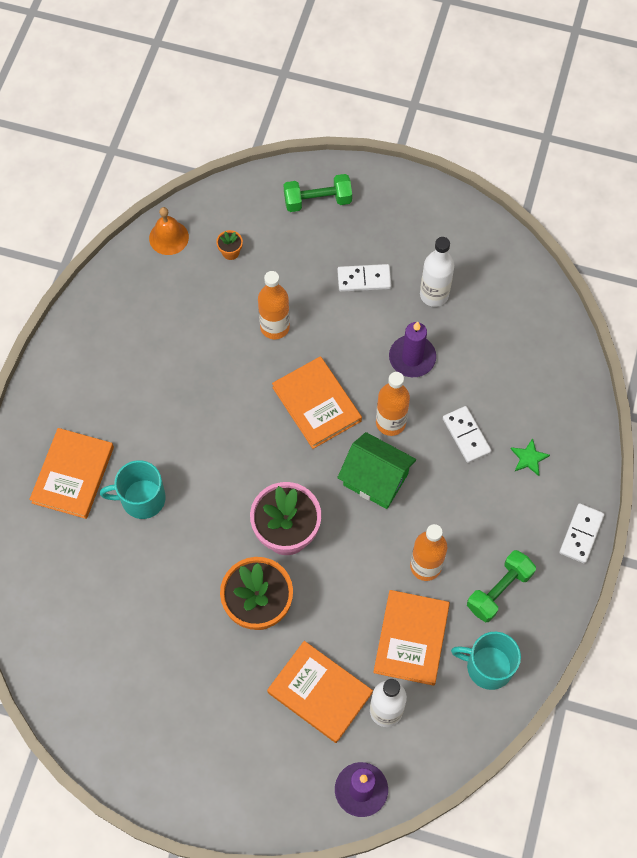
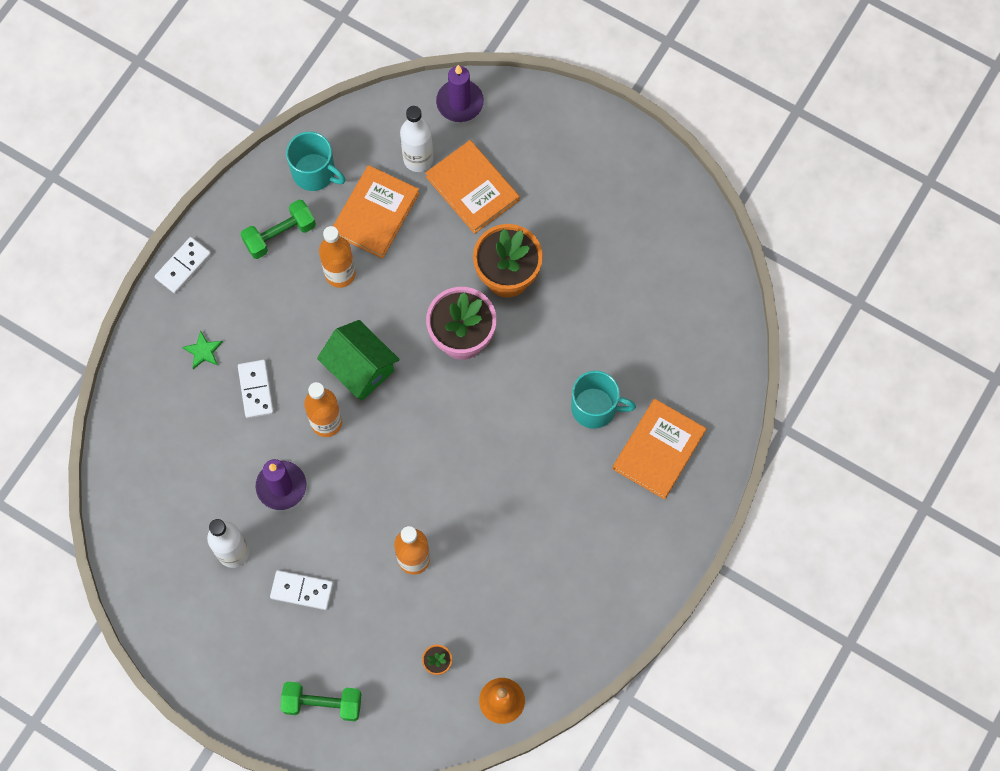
camera: 165 degrees left, 5 degrees up
orange book [272,356,362,449] -> none

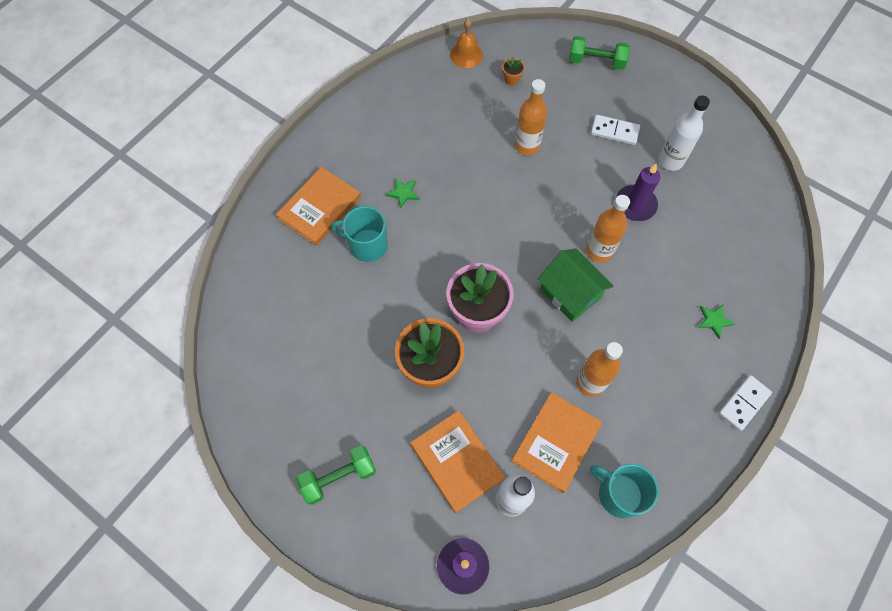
camera: 175 degrees left, 5 degrees down
white domino [238,360,274,418] -> none
green dumbbell [241,200,316,259] -> green dumbbell moved to [296,446,376,505]
none -> green star [386,178,420,208]

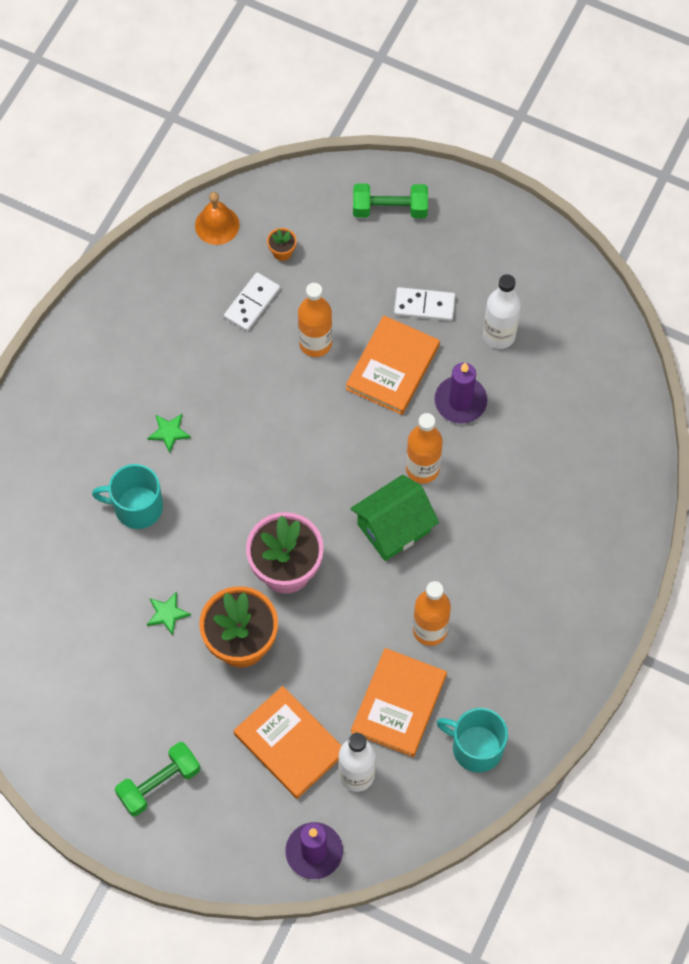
camera: 10 degrees left, 0 degrees up
orange book [276,167,361,246] -> orange book moved to [346,315,440,415]
green house [538,249,613,322] -> green house turned 75 degrees counterclockwise [350,475,439,561]
green star [698,305,735,339] -> green star moved to [147,592,191,635]
white domino [718,375,772,431] -> white domino moved to [224,272,280,331]

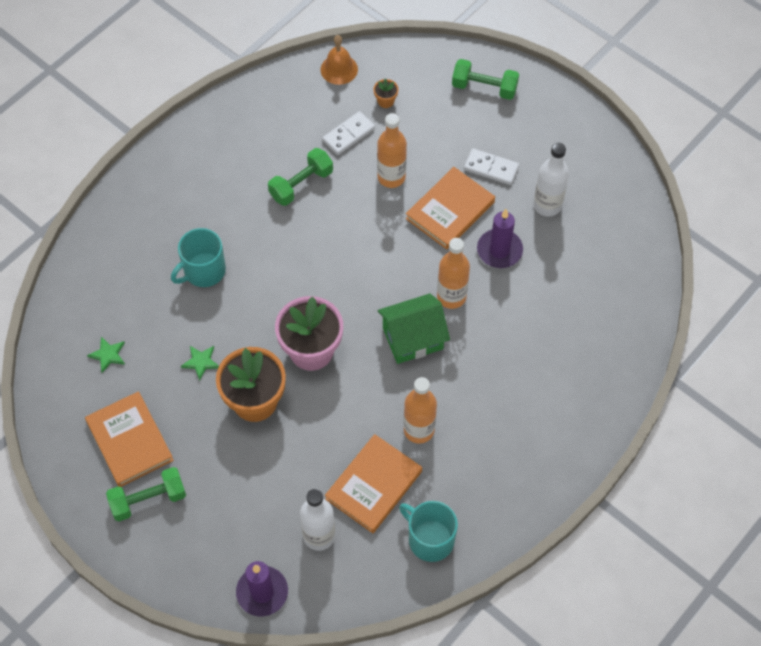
camera: 15 degrees right, 5 degrees down
turquoise mug [92,464,163,529] -> turquoise mug turned 60 degrees counterclockwise [171,228,226,287]
green star [147,414,191,453] -> green star moved to [87,337,125,373]
orange book [234,686,342,799] -> orange book moved to [85,391,174,487]
none -> green dumbbell [268,148,333,206]

